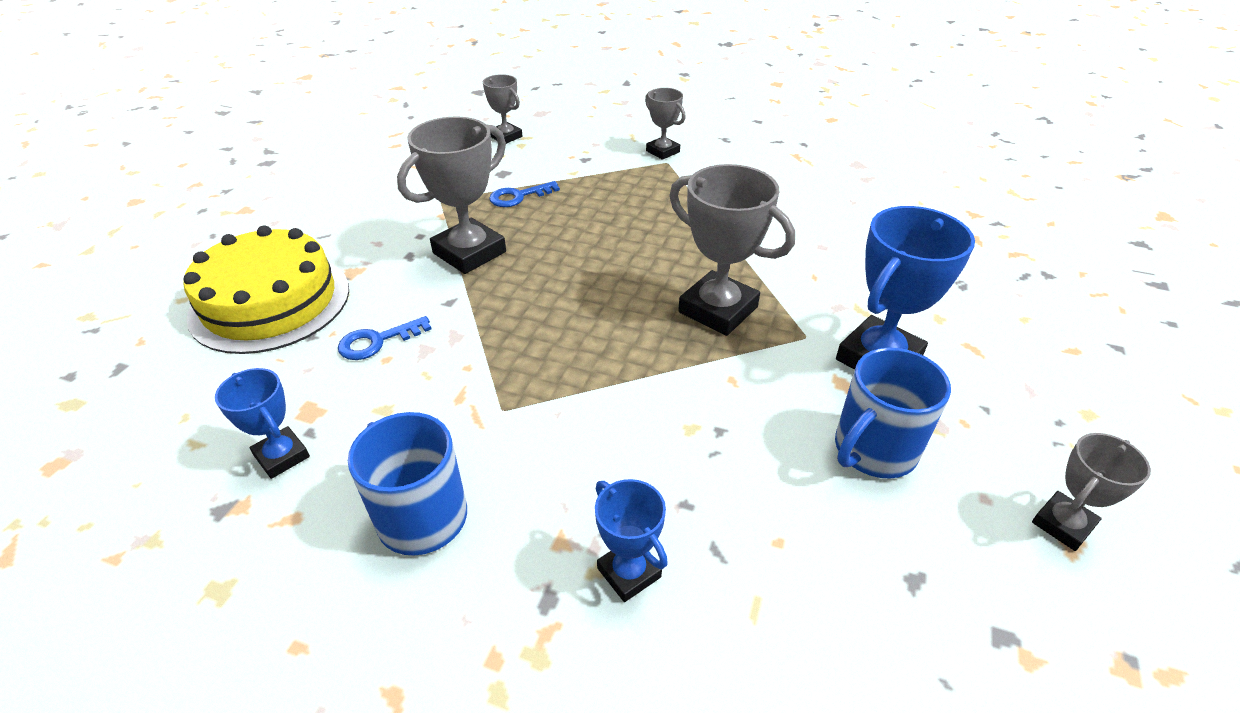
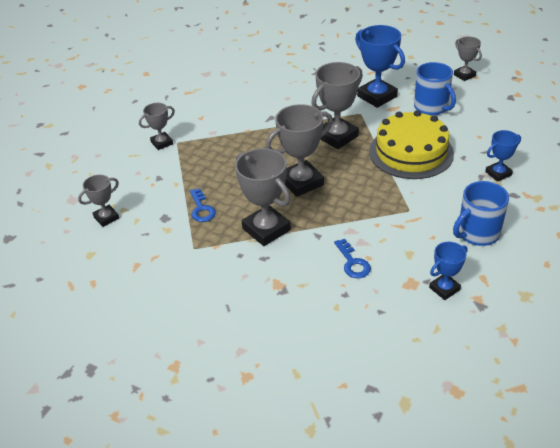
camera: 80 degrees left, 0 degrees up
yellow cake [183,225,349,354] -> yellow cake moved to [369,110,454,179]
none -> grey trophy [266,104,333,197]

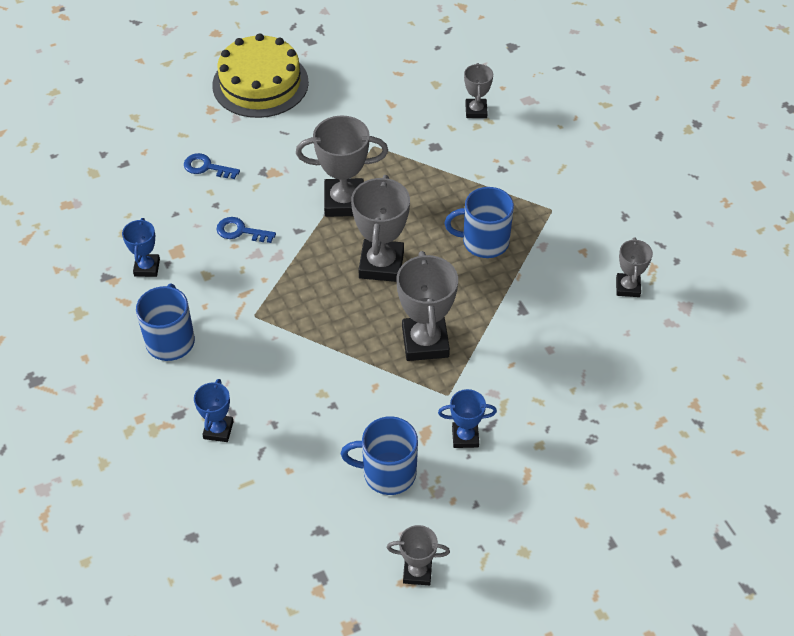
camera: 125 degrees right, 10 degrees up
grey trophy [139,103,175,150] -> grey trophy moved to [616,237,653,297]
blue key [190,188,216,222] -> blue key moved to [184,153,240,179]
blue trophy [355,25,405,108] -> blue trophy [438,389,497,448], size x0.56
yellow cake [369,110,454,179] -> yellow cake moved to [212,33,309,118]
none -> blue mug [445,187,514,258]

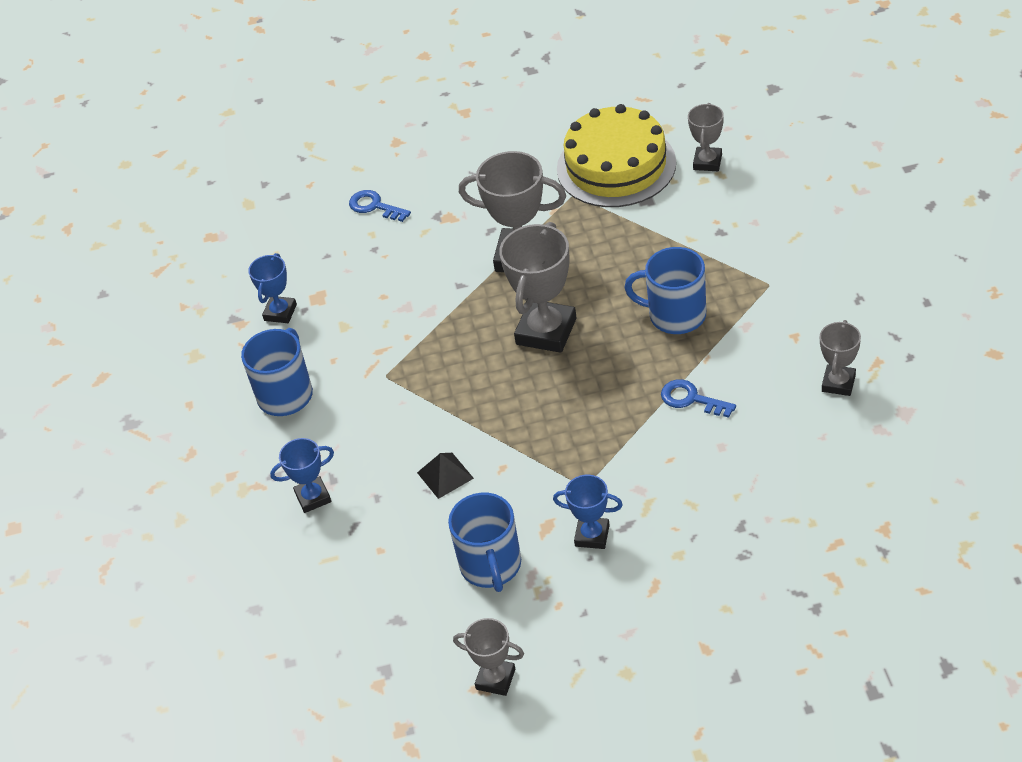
camera: 20 degrees right, 5 degrees down
blue trophy [194,379,234,442] -> blue trophy turned 45 degrees clockwise [270,438,334,513]
yellow cake [212,33,309,118] -> yellow cake moved to [557,104,676,207]
blue key [216,217,276,243] -> blue key moved to [661,379,736,418]
blue mug [341,416,418,495] -> blue mug turned 120 degrees counterclockwise [448,493,521,592]
grey trophy [397,251,458,361] -> none
none -> black pyramid [417,453,474,499]

